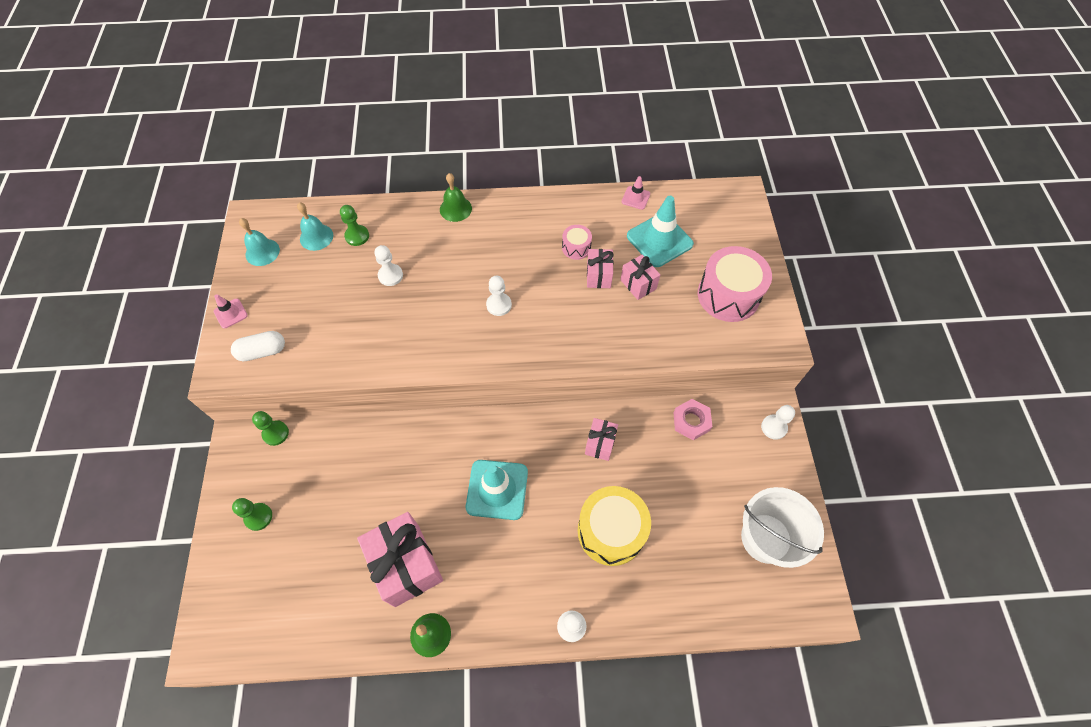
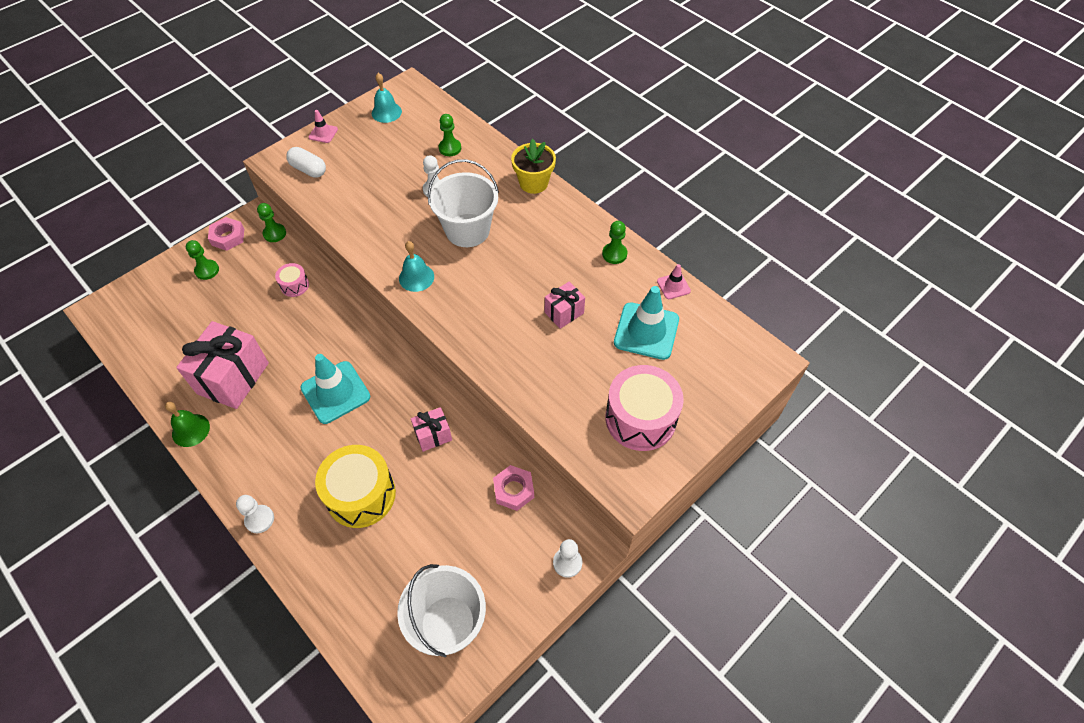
camera: 50 degrees right, 5 degrees down
turquoise bell [297,202,333,251] -> turquoise bell moved to [399,241,434,292]
green bell [440,173,472,222] -> yellow flower pot [511,139,556,194]
white pawn [486,276,512,316] -> none
pink drum [562,225,592,260] -> pink drum moved to [275,263,309,297]
pink gift [620,255,660,300] -> none
none -> pink nut [208,217,244,251]
none -> white bucket [428,159,499,247]
none -> green pawn [602,221,628,264]

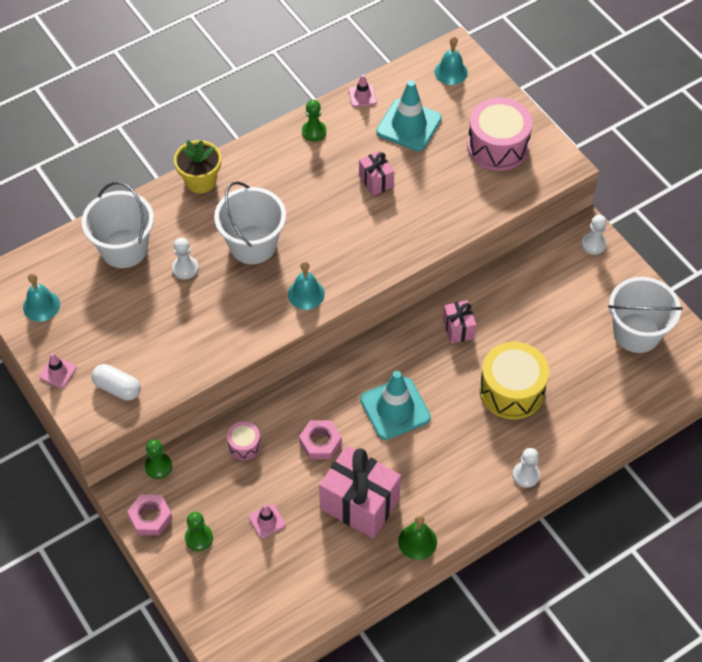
camera: 80 degrees left, 0 degrees up
white capsule [286,147,326,178] -> white capsule turned 75 degrees clockwise [91,364,141,401]
green pawn [439,114,461,156] -> white bucket [82,182,154,268]
pink nut [493,465,534,511] -> pink nut moved to [299,420,342,459]
none -> pink traffic cone [249,504,285,538]
none -> turquoise bell [434,36,468,85]

